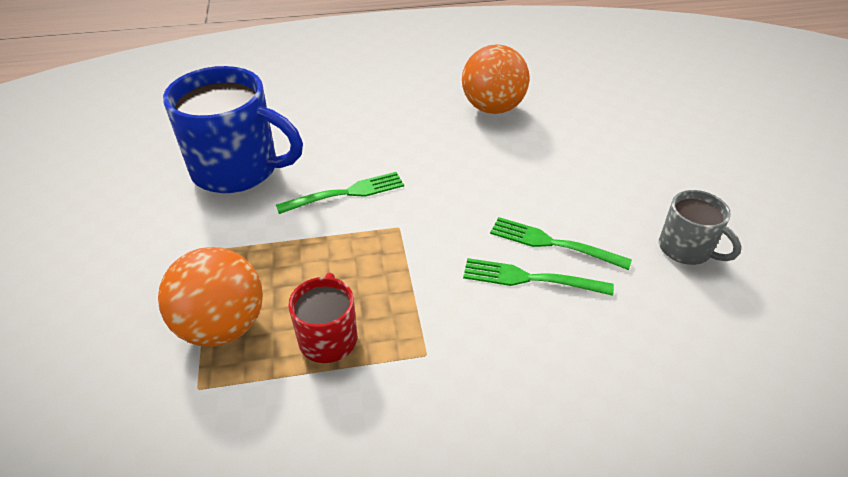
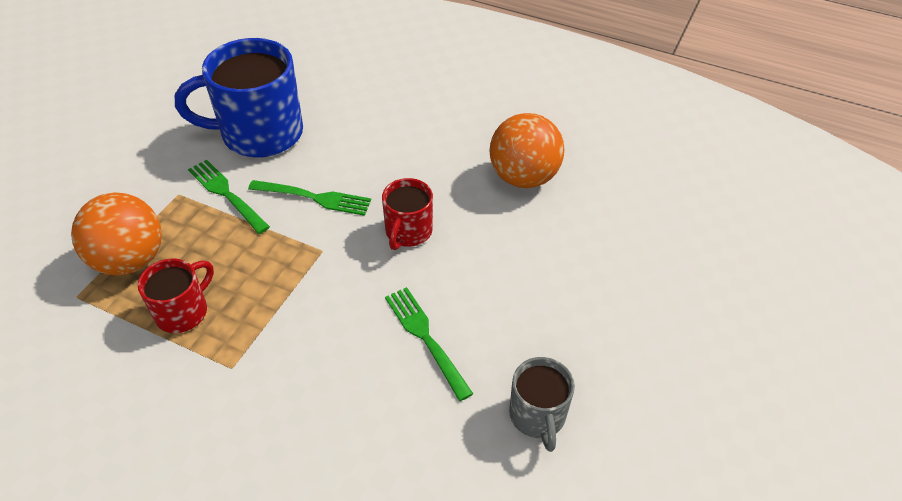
camera: 35 degrees right, 5 degrees up
blue mug [163,66,303,193] -> blue mug turned 120 degrees clockwise [175,38,303,158]
green fork [463,258,614,296] -> green fork moved to [188,160,270,234]
none -> red mug [382,178,433,250]

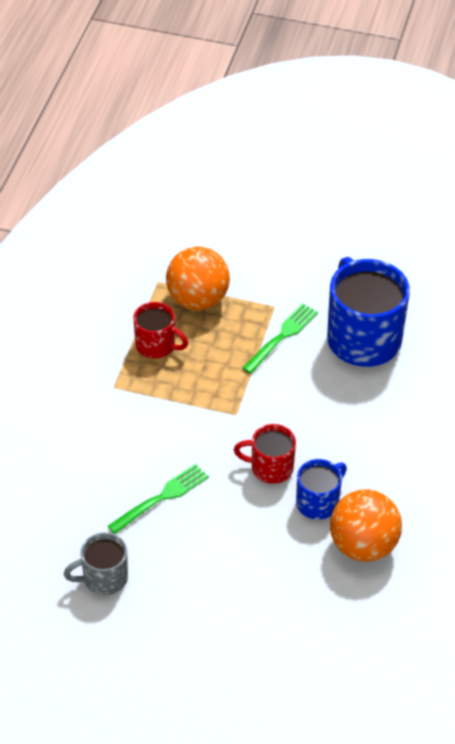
camera: 80 degrees right, 0 degrees up
green fork [248,180,371,216] -> none
none -> blue mug [296,459,347,520]

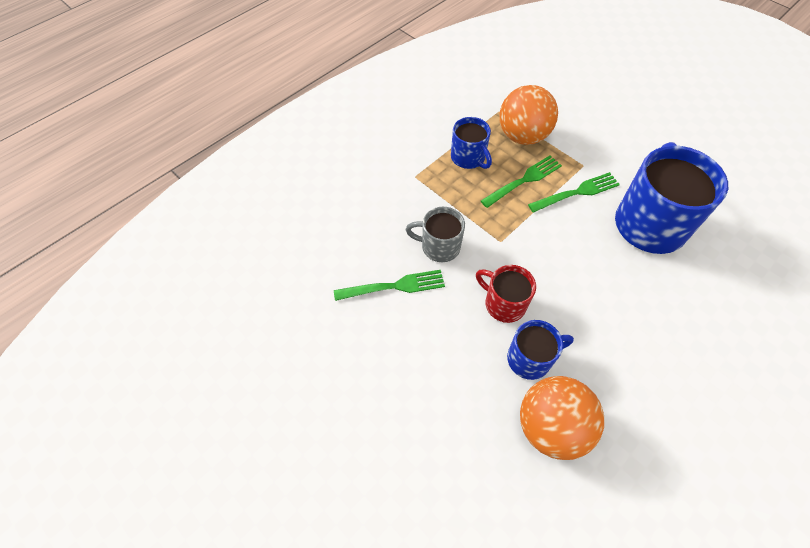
camera: 30 degrees right, 10 degrees up
grey mug [64,533,128,595] -> grey mug moved to [406,207,465,262]
red mug [133,302,188,358] -> blue mug [451,117,492,169]
none -> green fork [481,156,562,208]

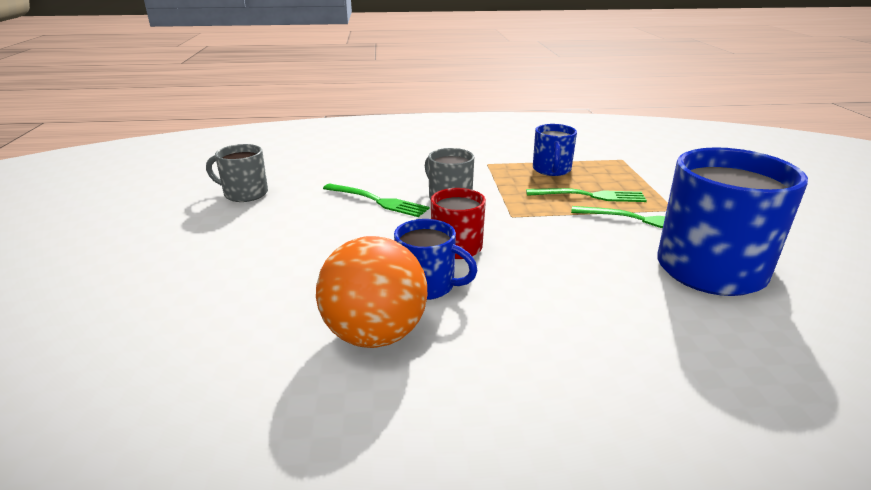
camera: 40 degrees right, 30 degrees down
orange ball [499,85,558,145] -> none
none -> grey mug [206,144,268,202]

